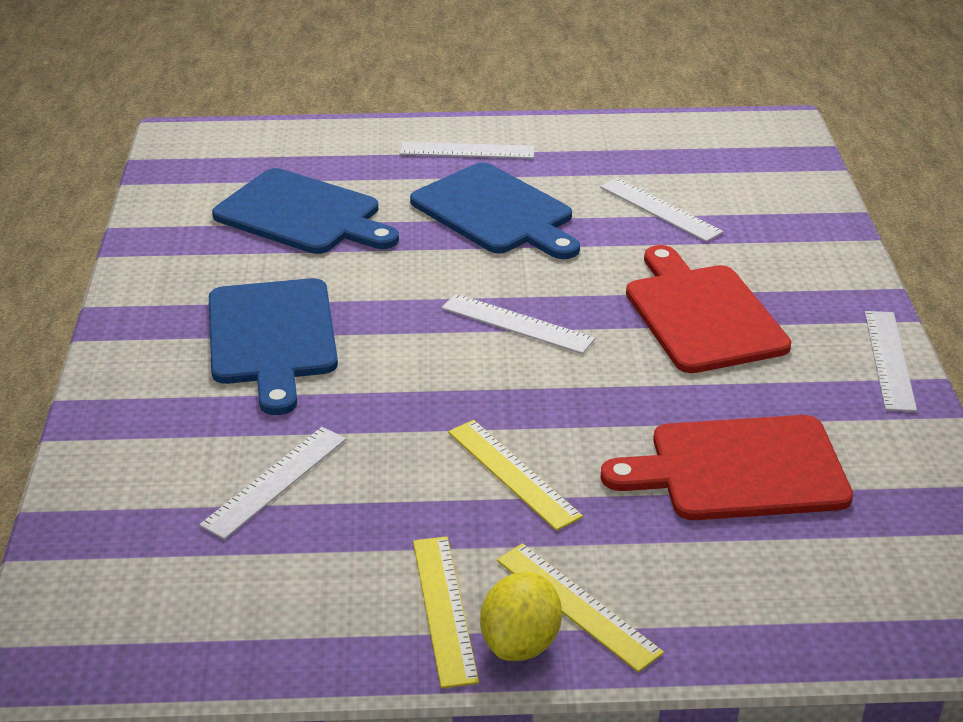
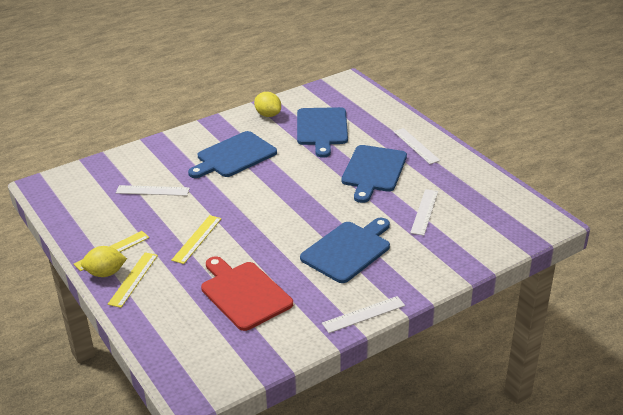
camera: 60 degrees right, 0 degrees up
white ruler [441,294,595,354] -> none
red cutting board [626,245,791,373] -> blue cutting board [300,218,390,283]
none -> yellow lemon [254,92,281,117]

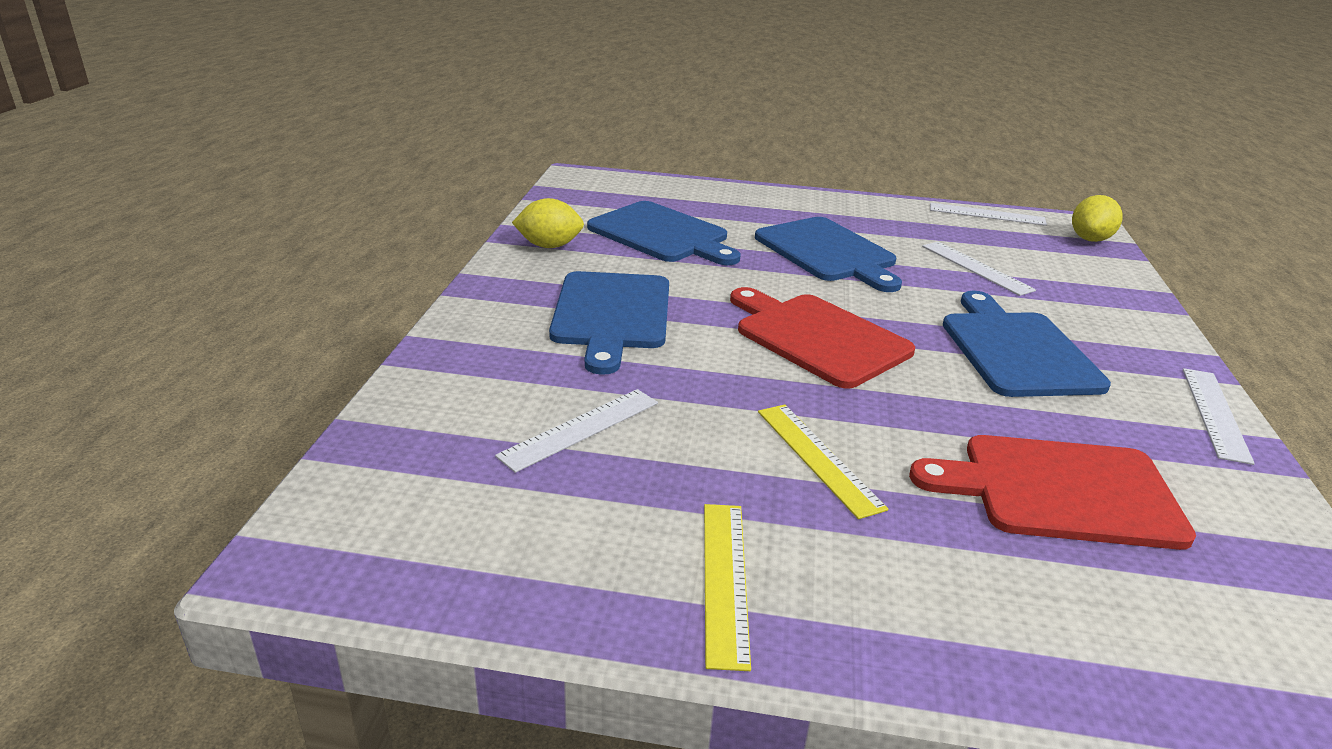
camera: 50 degrees left, 5 degrees down
yellow lemon [81,246,127,277] -> yellow lemon moved to [1072,195,1123,242]
yellow ruler [108,252,158,308] -> none
white ruler [393,128,440,164] -> white ruler moved to [930,203,1047,226]
none -> red cutting board [730,287,915,389]

